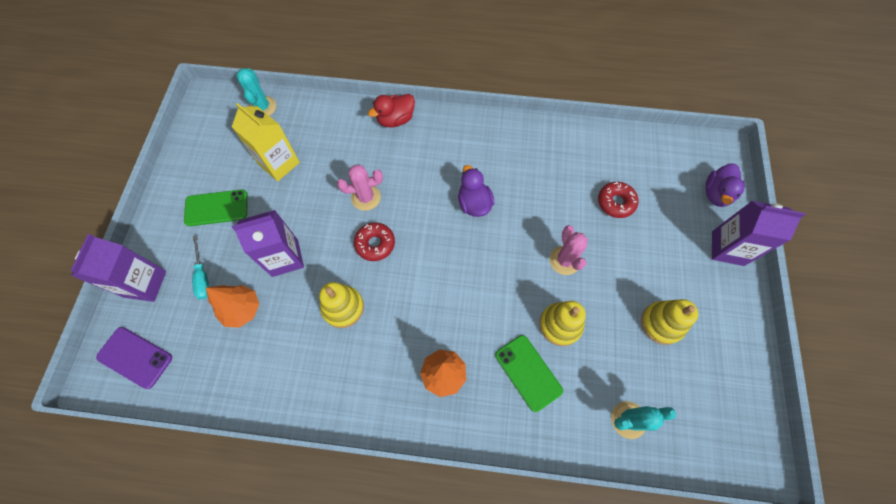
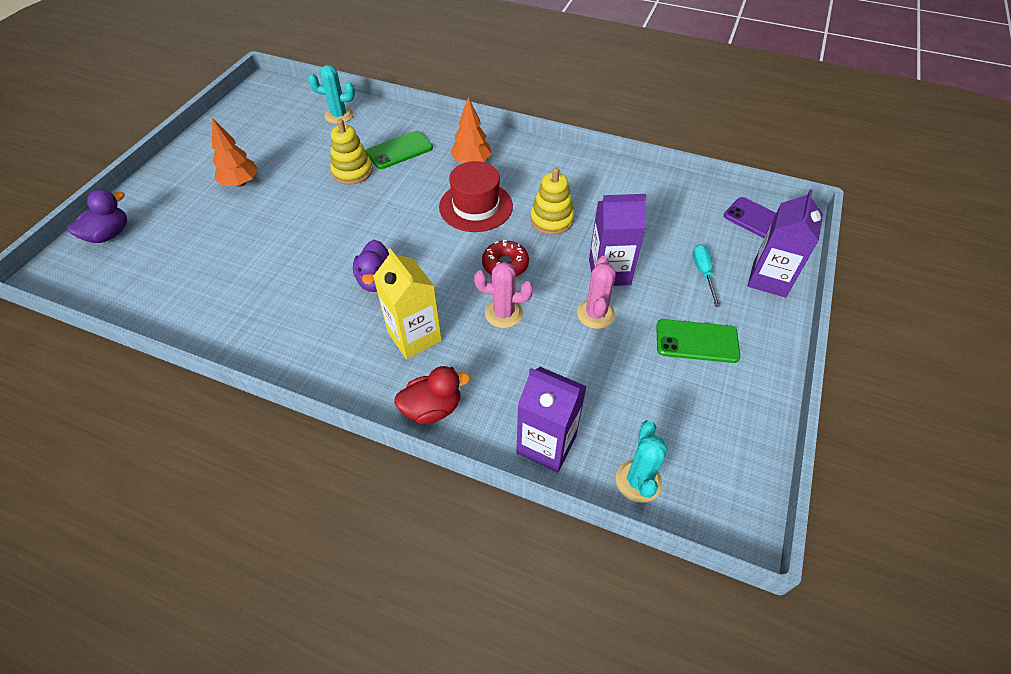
camera: 165 degrees left, 15 degrees down
orange tree [206,285,259,328] -> orange tree moved to [212,118,258,187]
yellow carton [232,103,300,181] -> yellow carton moved to [373,248,442,359]
green phone [495,335,563,412] -> green phone turned 75 degrees clockwise [366,131,433,169]
pink cactus [549,225,588,275] -> pink cactus moved to [577,256,616,329]
red donut [598,182,638,218] -> none
yellow stacking toy [641,299,698,345] -> none
purple carton [712,201,806,266] -> purple carton moved to [516,367,587,473]
none -> red hat [439,161,513,232]

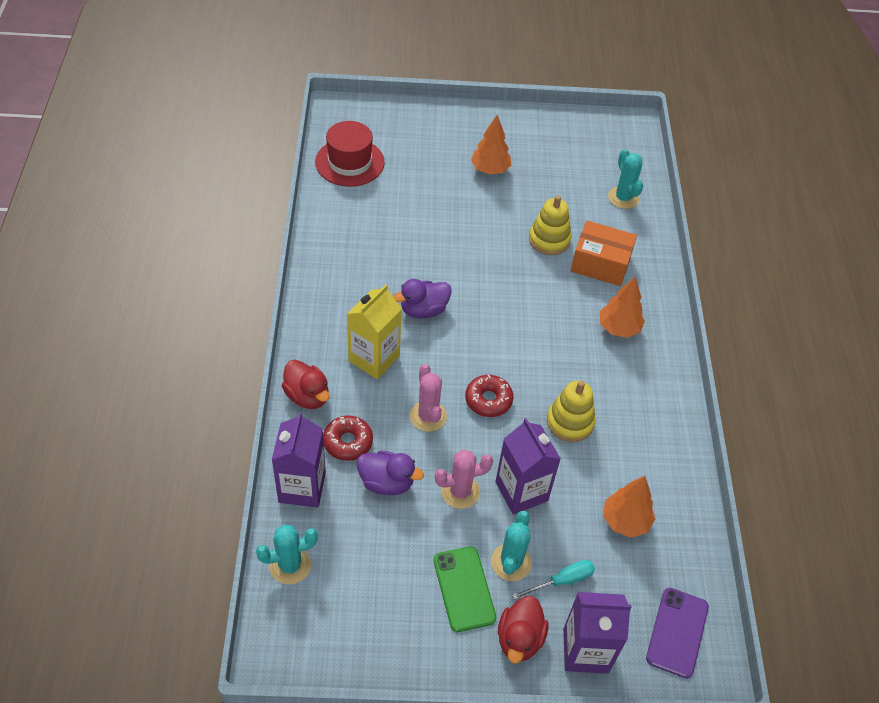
camera: 65 degrees right, 0 degrees up
purple duck [67,189,127,243] -> purple duck moved to [357,451,424,495]
green phone [366,131,433,169] -> orange box [571,221,637,286]
red hat [439,161,513,232] -> red hat moved to [315,121,385,187]
none -> red donut [323,416,373,461]
none -> turquoise cactus [491,511,532,581]
none -> red duck [498,596,548,664]
none -> orange tree [603,476,655,538]

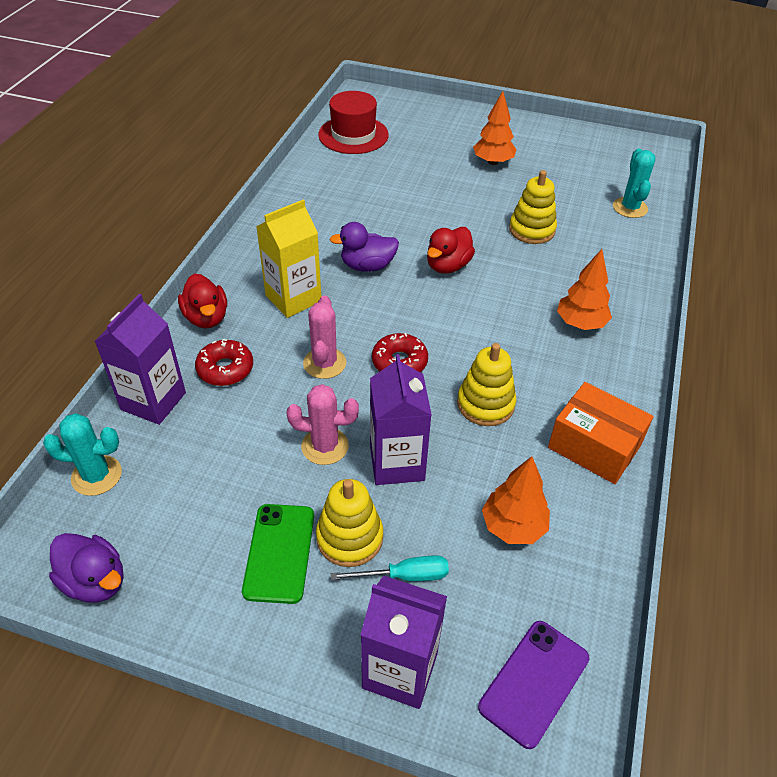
camera: 20 degrees right, 5 degrees down
purple duck [357,451,424,495] -> purple duck moved to [49,533,123,603]
turquoise cactus [491,511,532,581] -> yellow stacking toy [316,479,383,567]
red duck [498,596,548,664] -> red duck moved to [427,227,475,274]
orange box [571,221,637,286] -> orange box moved to [548,382,654,484]

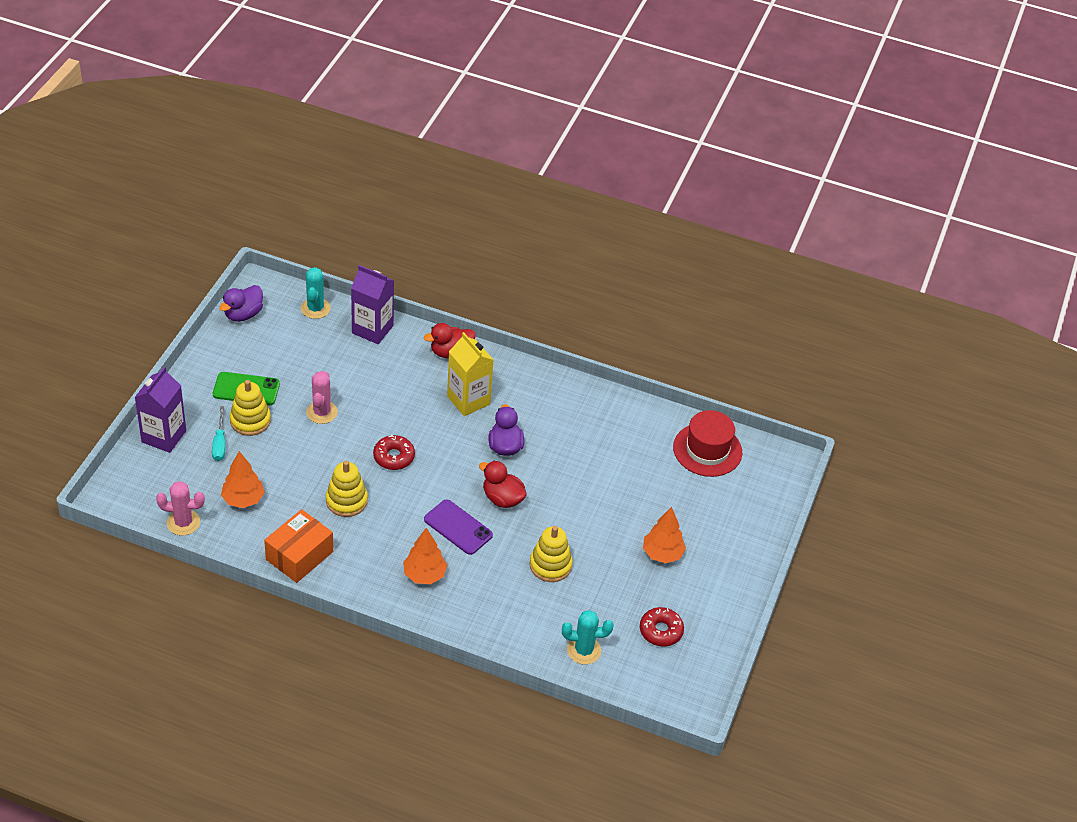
camera: 90 degrees right, 0 degrees up
red donut [195,339,253,386] -> red donut moved to [640,607,684,647]
pink cactus [303,295,346,379] -> pink cactus moved to [156,481,205,535]
purple carton [370,354,432,485] -> none
purple phone [478,621,589,749] -> purple phone moved to [424,499,493,555]

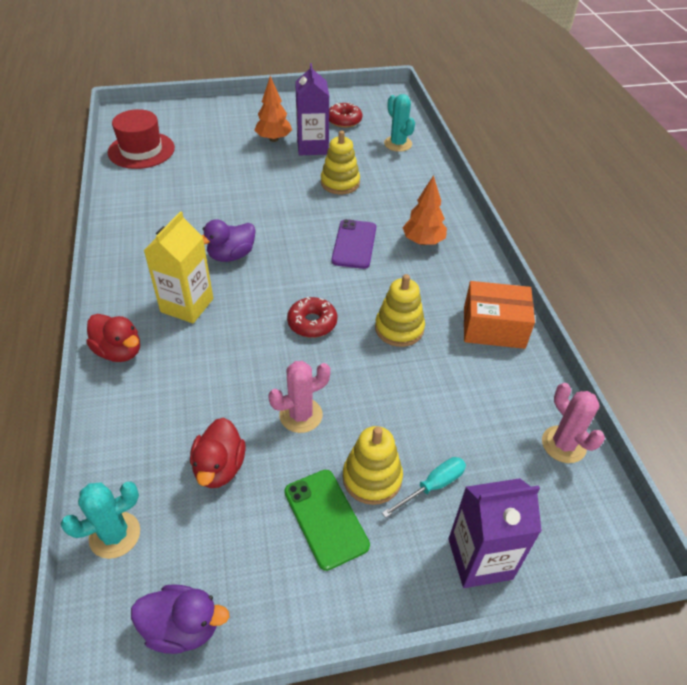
camera: 120 degrees left, 0 degrees up
orange tree [221,451,265,508] -> none
purple carton [351,265,394,344] -> purple carton moved to [295,63,329,155]
red duck [479,461,527,508] -> red duck moved to [190,418,246,488]

